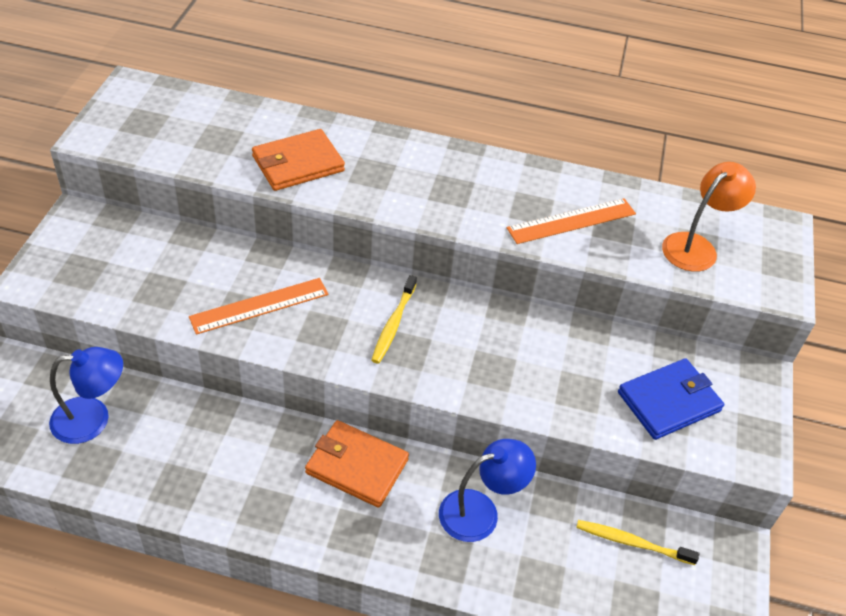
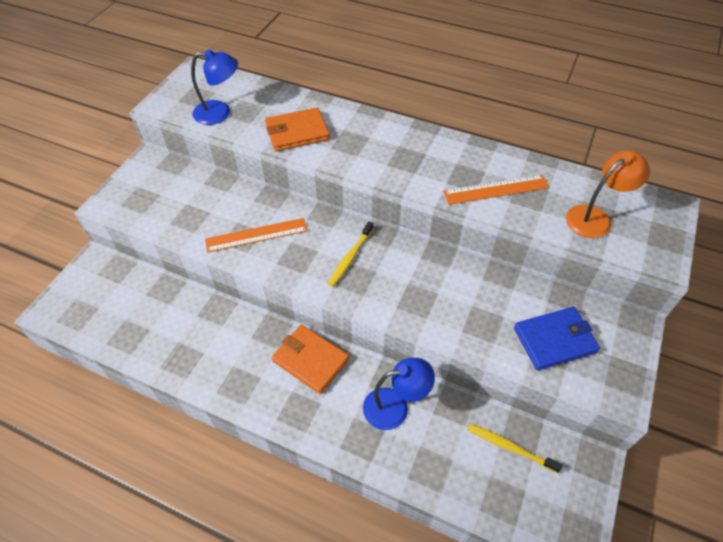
camera: 15 degrees right, 5 degrees up
blue lamp [49,347,123,444] -> blue lamp moved to [191,49,238,125]

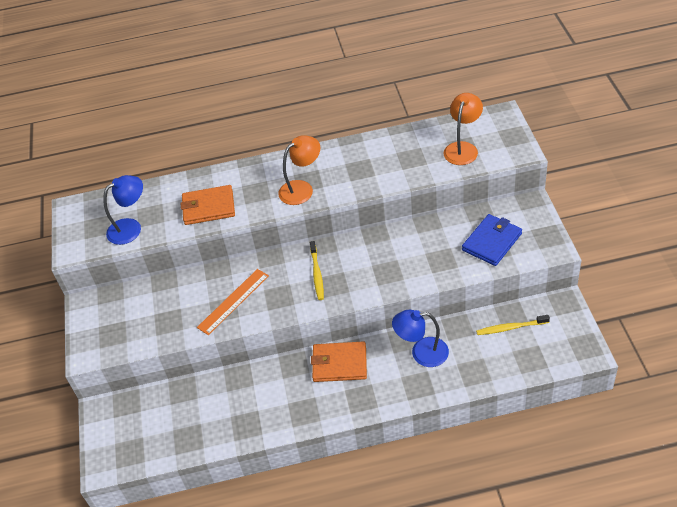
camera: 30 degrees left, 5 degrees down
orange wallet [265,107,330,151] -> orange wallet turned 45 degrees clockwise [181,185,235,225]
blue lamp [363,358,435,430] -> blue lamp turned 135 degrees counterclockwise [392,309,449,367]
orange ruler [443,175,549,205] -> none
none -> orange lamp [278,135,320,205]

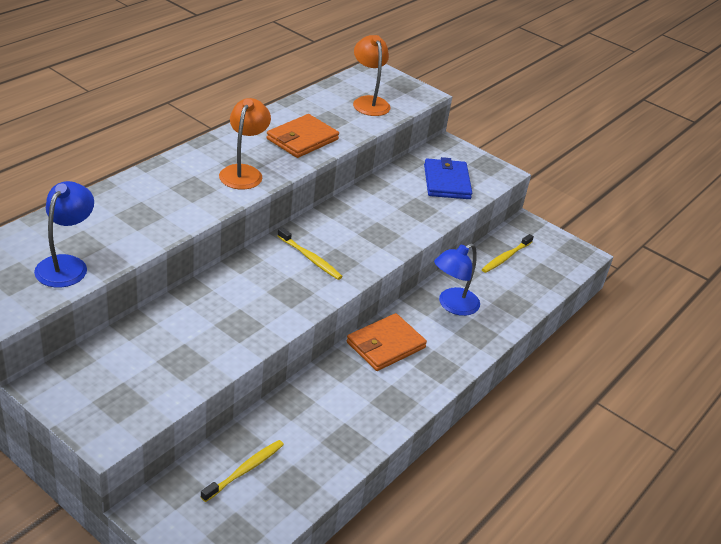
camera: 50 degrees left, 10 degrees down
orange wallet [181,185,235,225] -> orange wallet moved to [266,114,339,158]
orange ruler [197,269,269,335] -> none
none -> yellow toothbrush [201,440,284,502]

